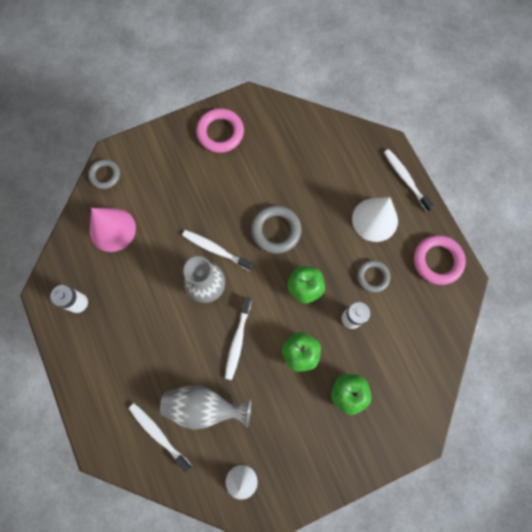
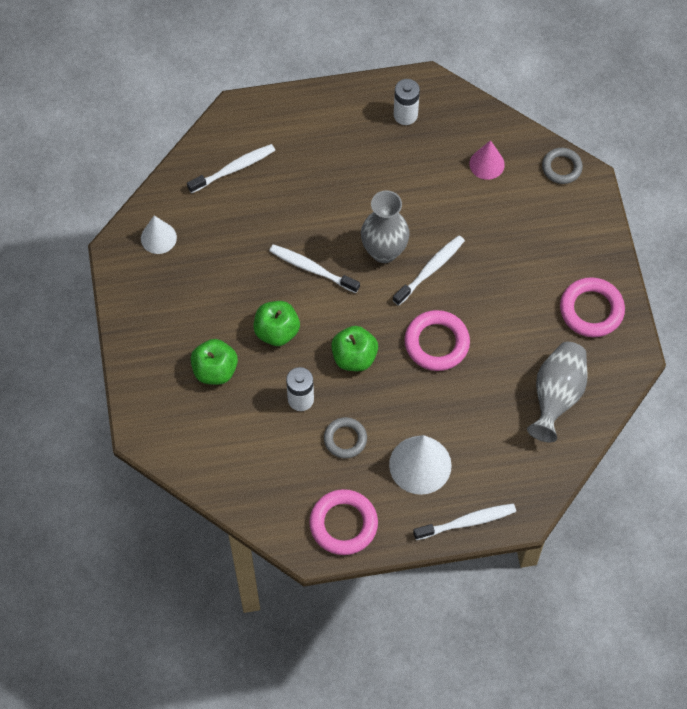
camera: 105 degrees right, 10 degrees down
pink cone [90,208,136,252] -> pink cone [469,140,505,180], size x0.61
grey vase [160,385,251,430] -> grey vase moved to [527,342,587,442]
grey ring [251,205,302,254] -> pink ring [404,310,470,371]

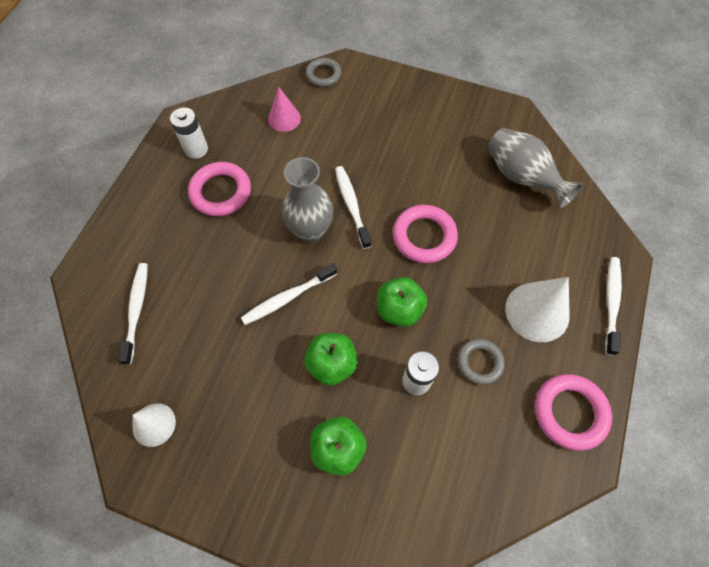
camera: 60 degrees left, 0 degrees up
pink ring [560,277,625,337] -> pink ring moved to [188,162,251,217]

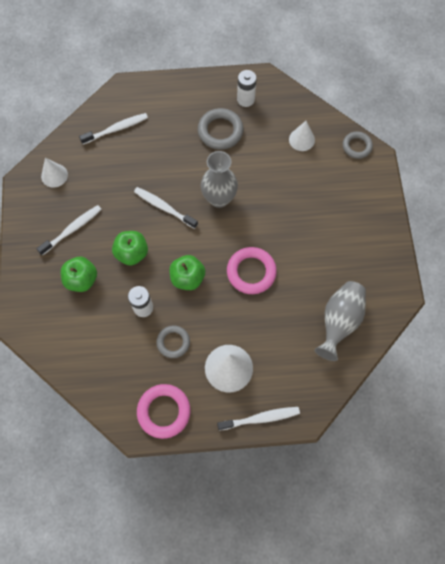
camera: 65 degrees right, 5 degrees up
pink ring [188,162,251,217] -> grey ring [198,108,244,150]
pink cone [268,87,301,132] -> white cone [289,121,315,151]
white toothbrush [335,166,371,249] -> white toothbrush moved to [36,205,102,256]

